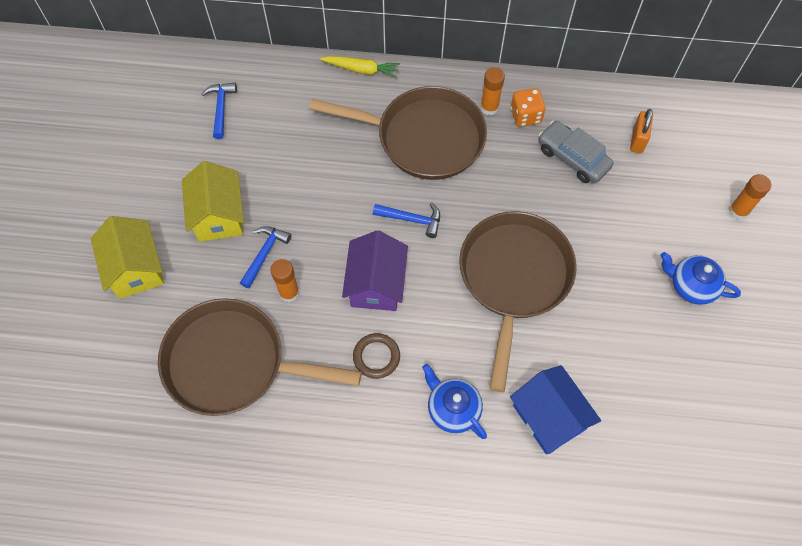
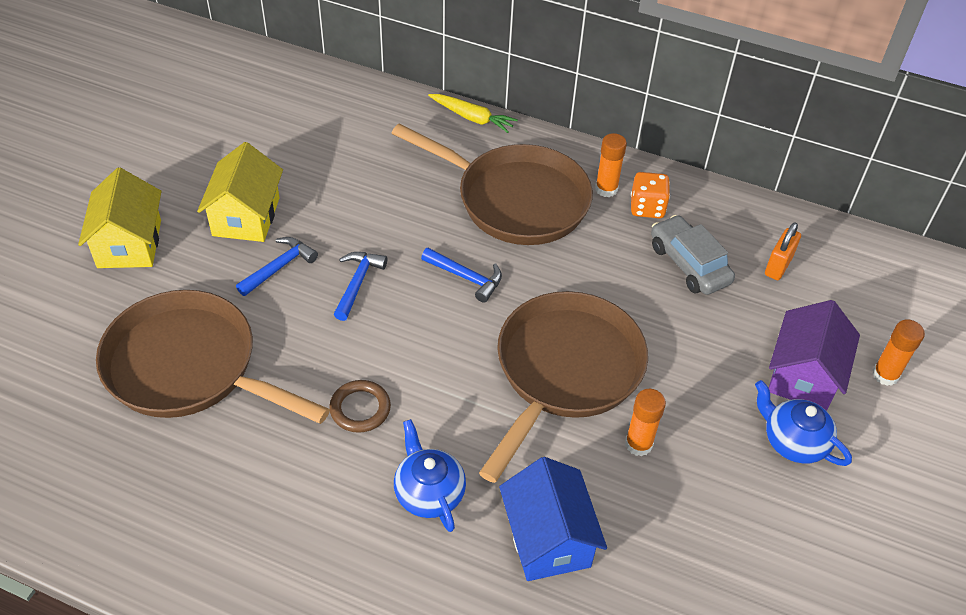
camera: 15 degrees right, 15 degrees down
blue hammer [202,83,237,139] -> blue hammer moved to [334,252,387,321]
orange glue stick [270,259,300,302] -> orange glue stick moved to [625,389,666,456]
purple house [342,230,408,311] -> purple house moved to [769,300,860,411]

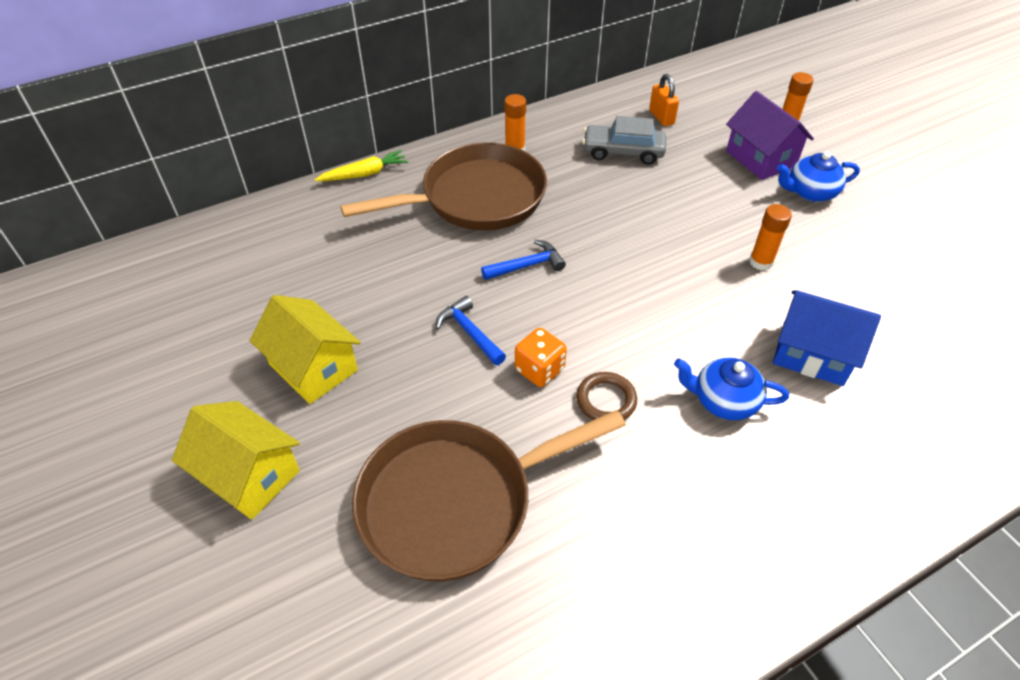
camera: 50 degrees left, 0 degrees up
blue hammer [236,237,318,296] -> none
brown pan [479,291,648,483] -> none
orange dice [631,172,670,218] -> orange dice moved to [515,328,567,387]

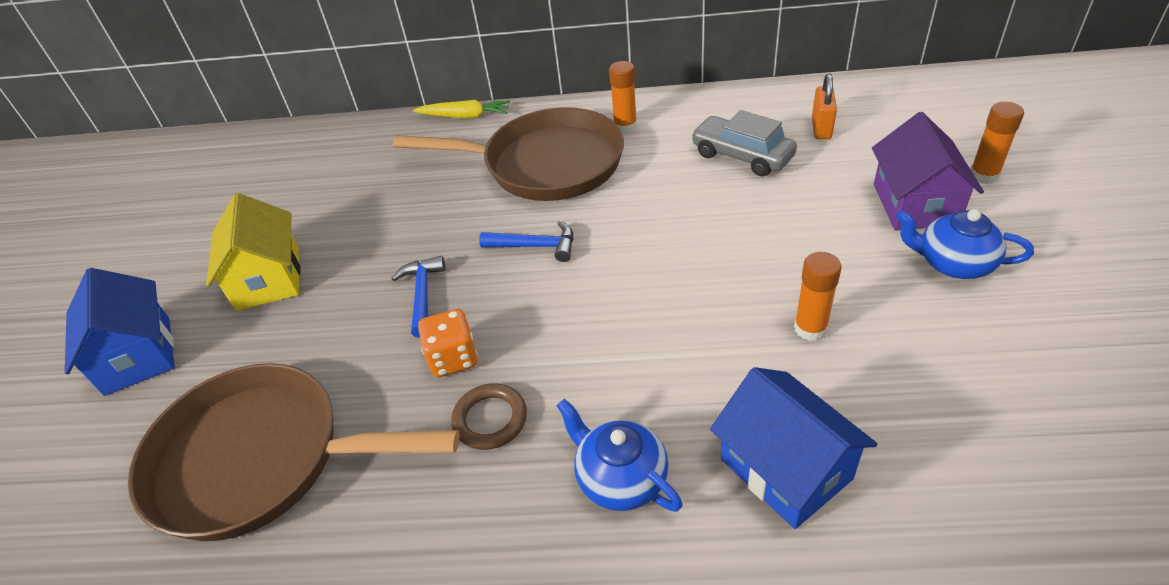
camera: 35 degrees right, 5 degrees down
yellow house [172,401,300,520] -> blue house [65,268,175,396]

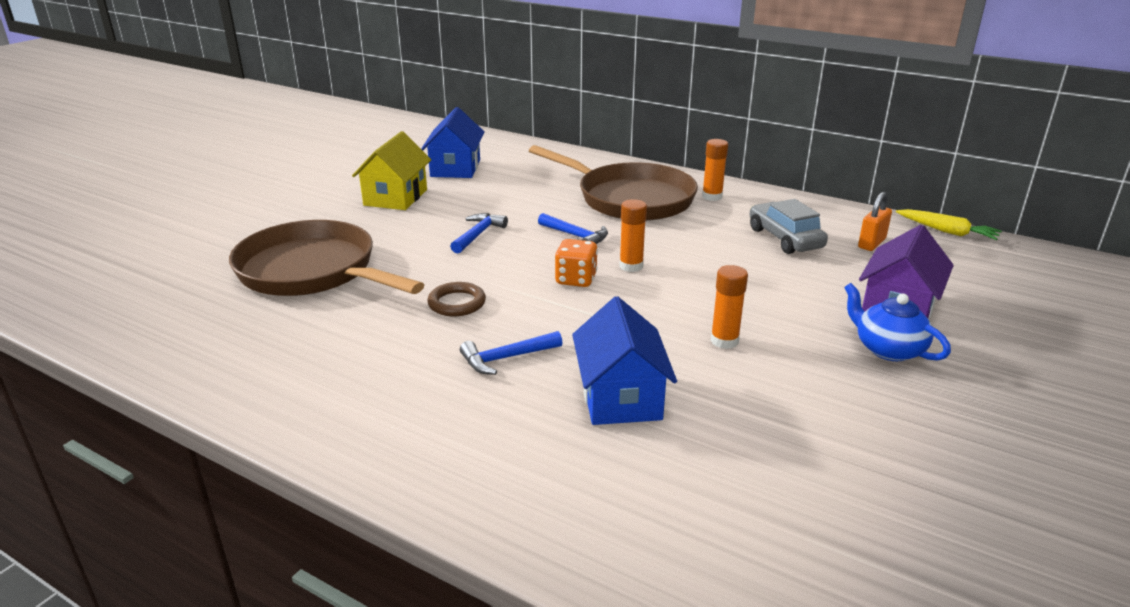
camera: 25 degrees right, 15 degrees down
blue house [65,268,175,396] -> blue house moved to [421,107,485,178]
yellow carrot [413,100,510,119] -> yellow carrot moved to [896,209,1002,240]
orange dice [418,309,478,377] -> orange dice moved to [555,239,598,287]
blue teapot [556,399,682,512] -> blue hammer [460,331,563,375]
orange glue stick [971,102,1024,184] -> orange glue stick moved to [619,199,647,272]

